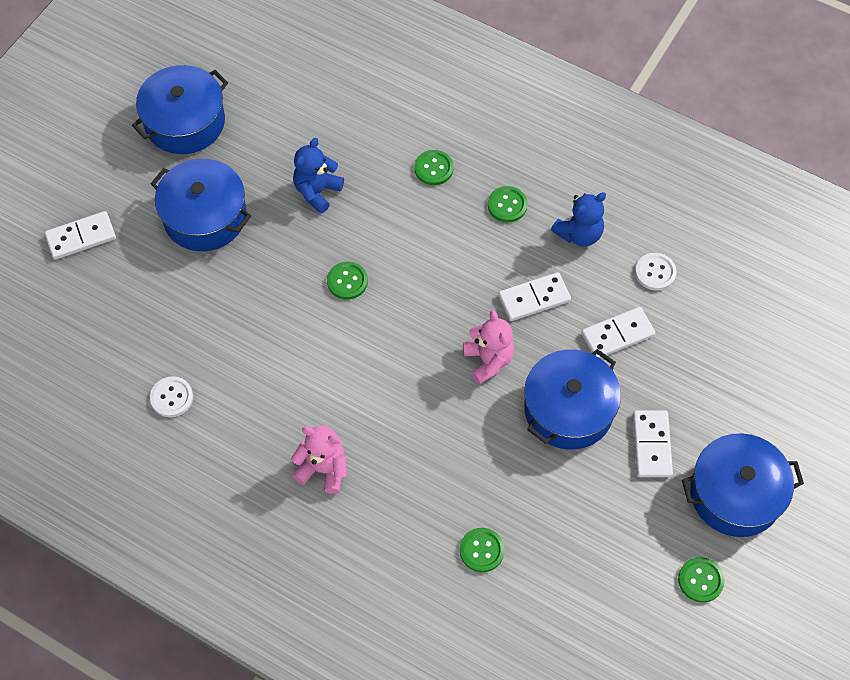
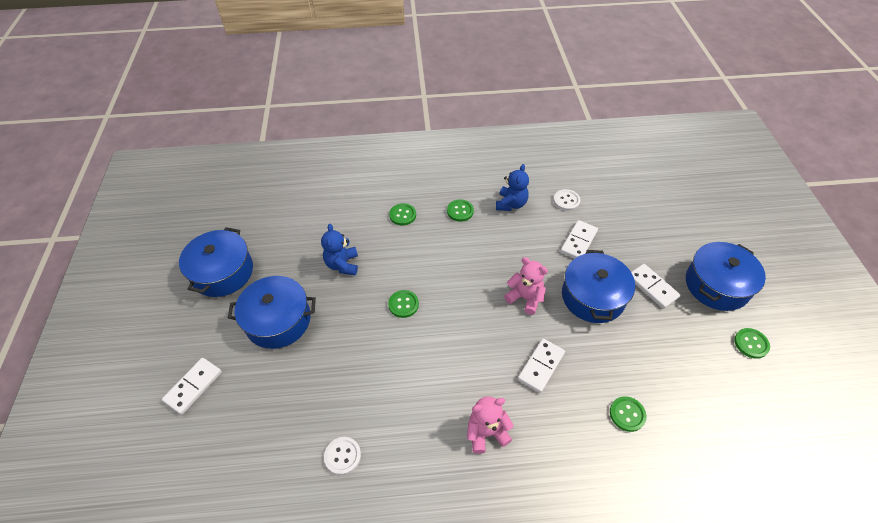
camera: 35 degrees left, 10 degrees down
white domino [498,272,571,321] -> white domino moved to [518,339,565,393]

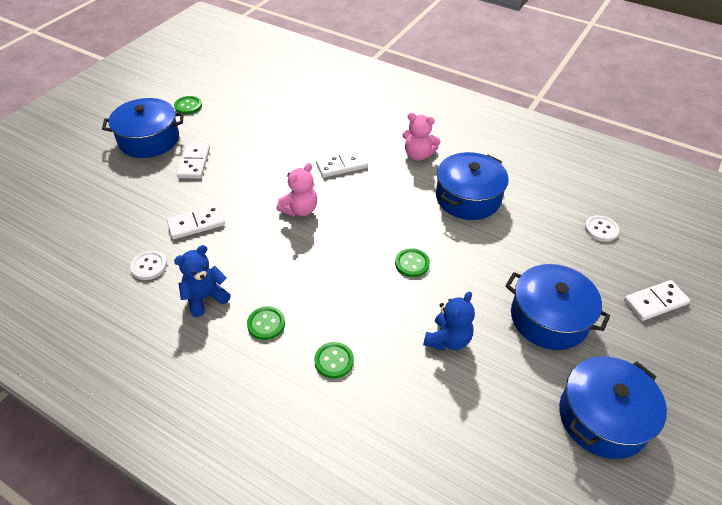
camera: 145 degrees left, 5 degrees down
white button [324,437,361,475] -> white button moved to [585,215,619,242]
pink teddy bear [504,257,548,315] -> pink teddy bear turned 120 degrees counterclockwise [276,163,317,216]
blue pot [562,250,635,323] -> blue pot moved to [436,152,509,220]
green button [610,396,646,432] -> none

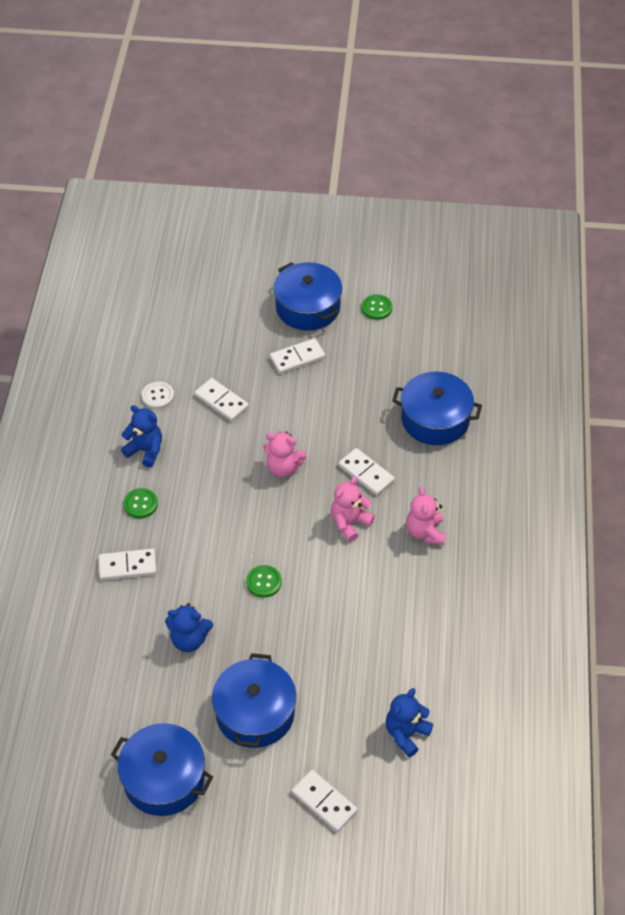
camera: 65 degrees right, 5 degrees up
green button [314,342,354,379] -> white domino [98,549,157,580]
blue pot [436,152,509,220] -> blue pot moved to [392,372,482,445]
white button [585,215,619,242] -> blue teddy bear [386,688,433,757]
none -> pink teddy bear [331,476,375,542]

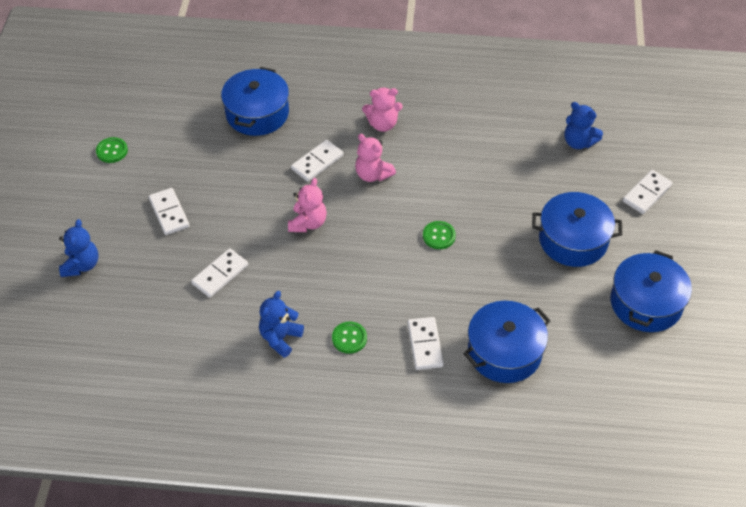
camera: 90 degrees left, 0 degrees up
white button [142,381,174,409] -> none
blue teddy bear [165,603,213,652] -> blue teddy bear moved to [59,219,98,277]
blue pot [273,262,342,331] -> blue pot moved to [463,301,551,383]

